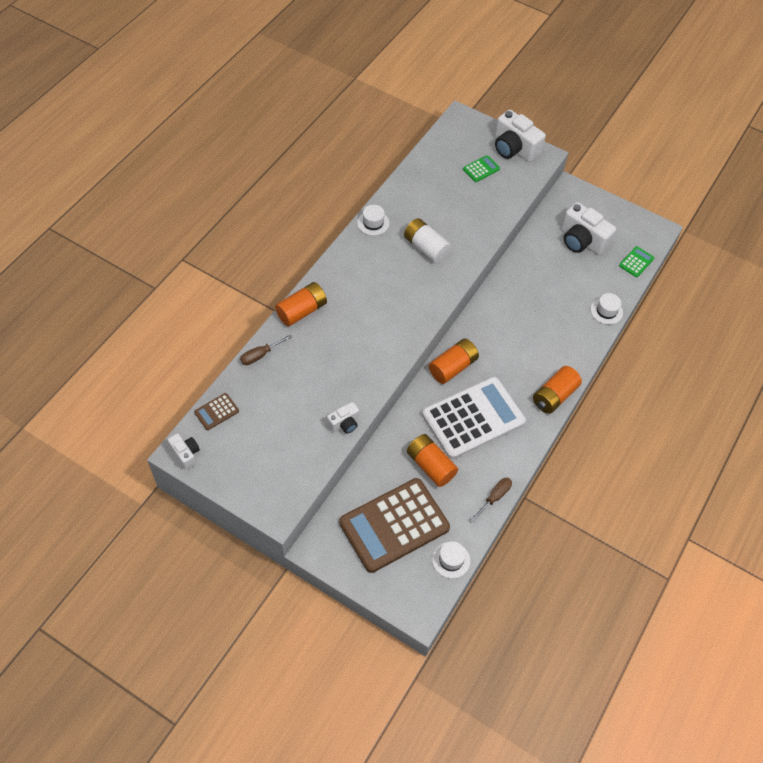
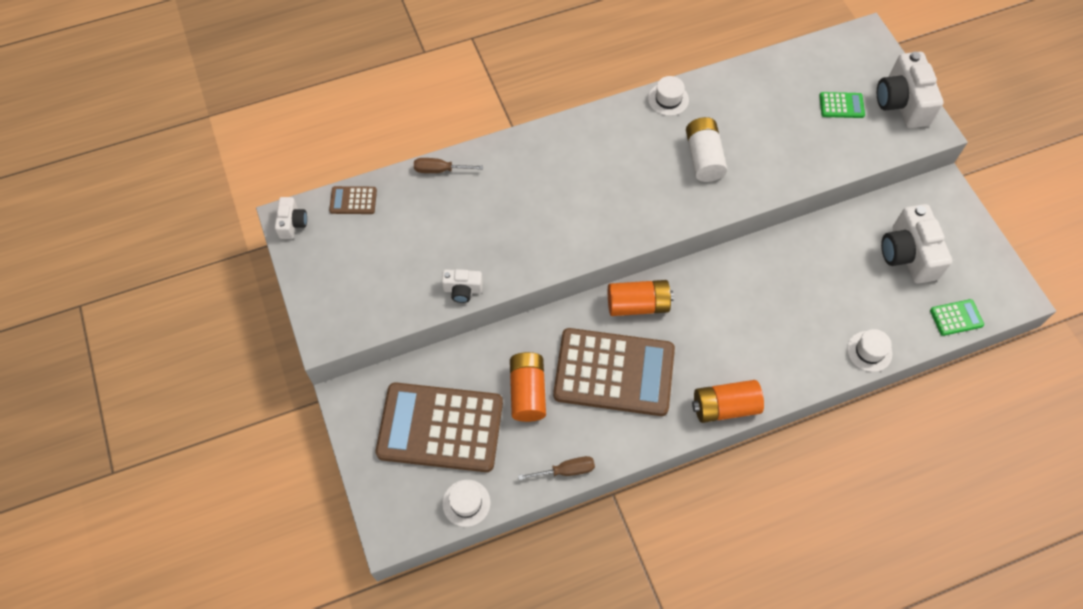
camera: 40 degrees right, 5 degrees up
orange battery [275,282,327,327] -> none
white calculator [422,377,526,459] -> brown calculator [553,328,675,416]

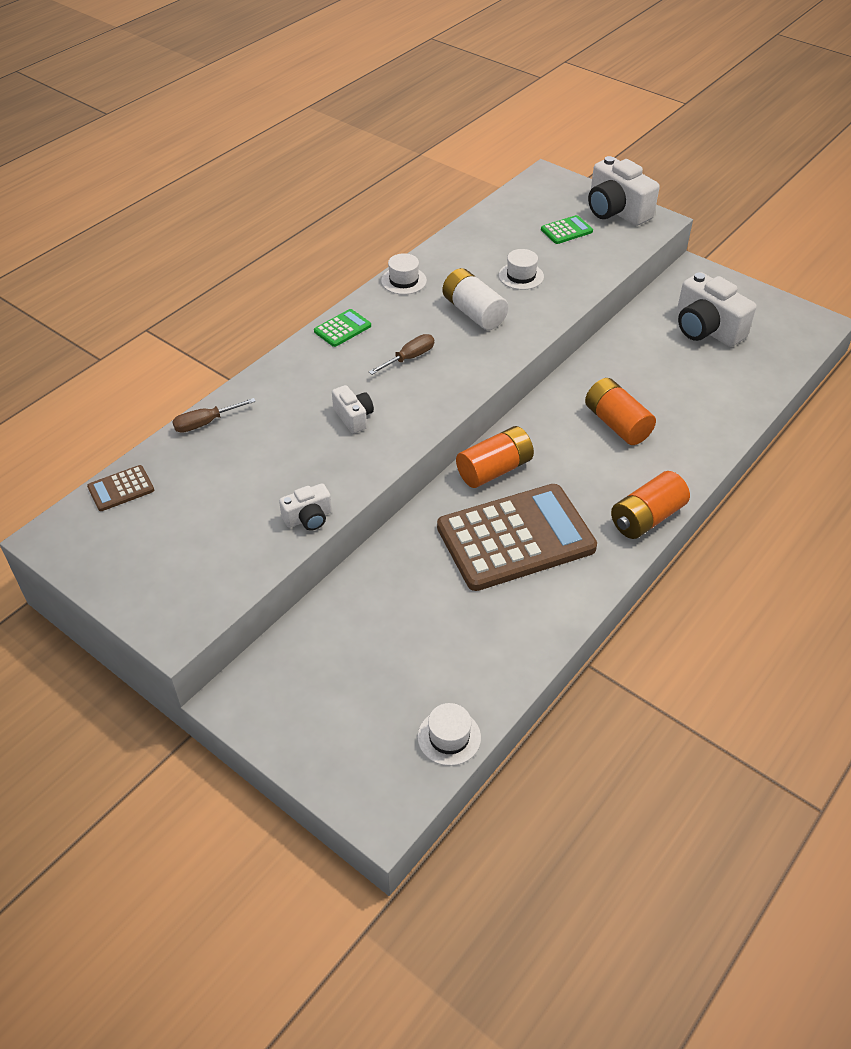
camera: 30 degrees left, 15 degrees down
white camera [275,197,307,239] -> white camera moved to [332,385,374,433]
brown calculator [375,383,503,472] -> none
orange battery [510,352,546,422] -> orange battery moved to [585,378,656,445]
brown screwdriver [518,456,595,480] -> brown screwdriver moved to [369,334,434,375]
white hat [847,329,892,372] -> white hat moved to [499,249,544,290]
green calculator [930,299,984,336] -> green calculator moved to [314,309,371,347]

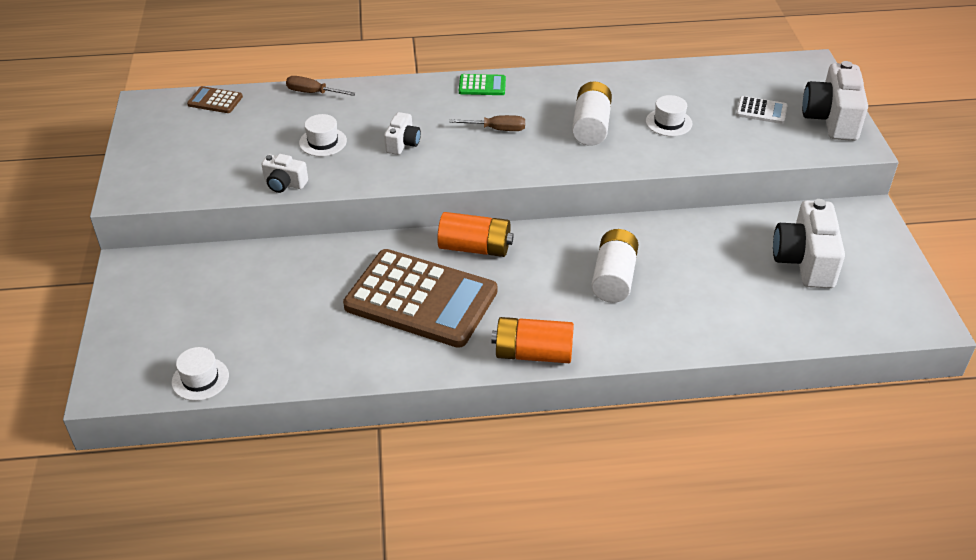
camera: 45 degrees right, 5 degrees down
white hat [381,253,427,295] -> white hat moved to [299,114,347,156]
green calculator [541,215,593,244] -> white calculator [736,96,788,124]
orange battery [585,378,656,445] -> white battery [591,229,639,303]

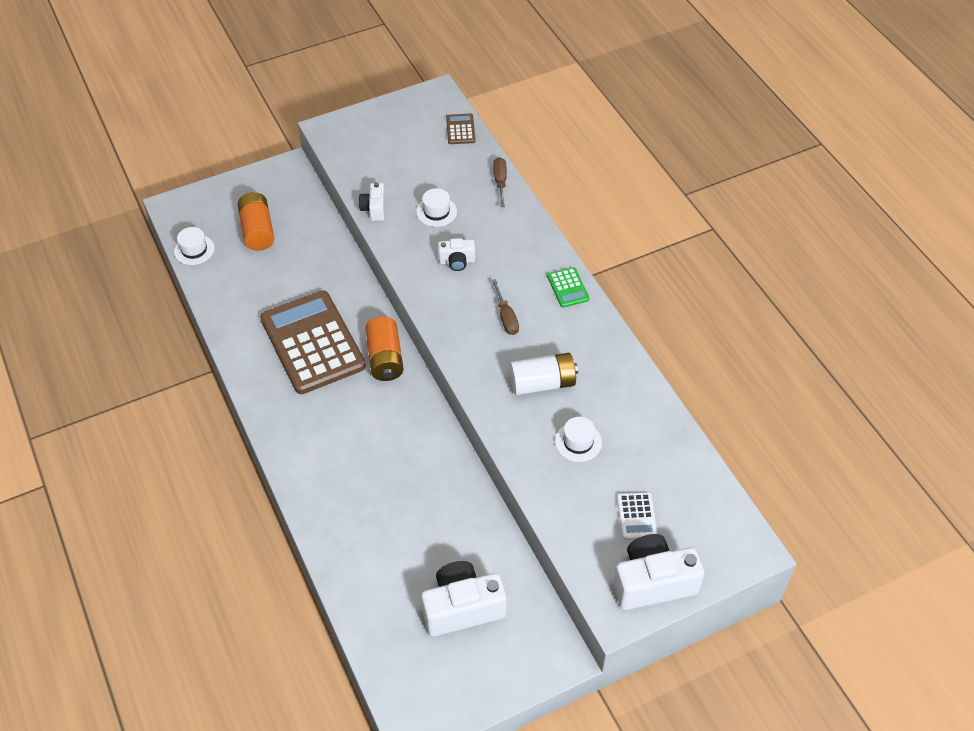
camera: 70 degrees right, 10 degrees up
brown calculator [343,249,497,348] -> brown calculator turned 150 degrees clockwise [260,290,366,394]
orange battery [491,317,574,363] -> orange battery moved to [238,192,275,251]
white battery [591,229,639,303] -> none

